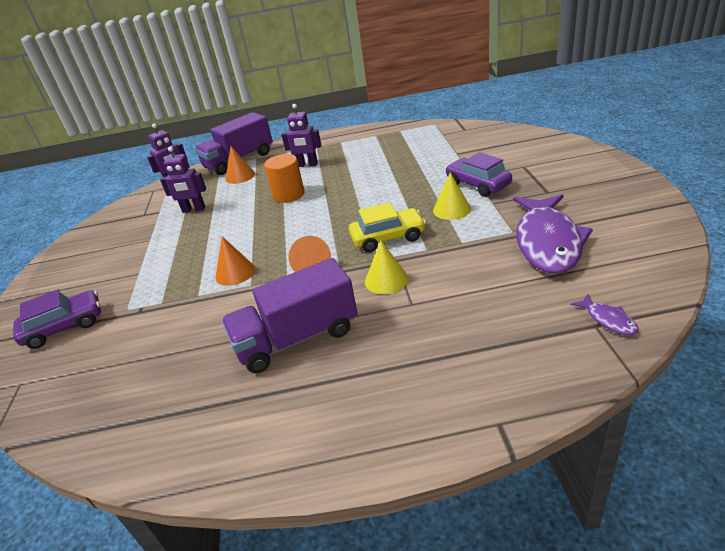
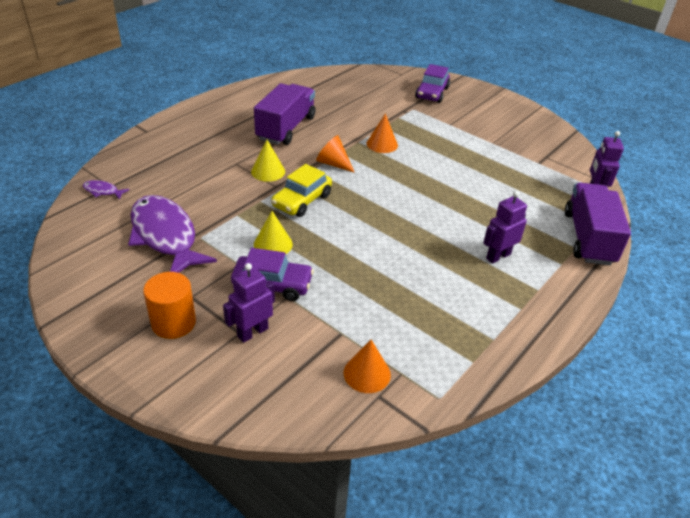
camera: 130 degrees right, 5 degrees up
purple robot [160,146,206,213] -> purple robot moved to [223,263,275,343]
orange cone [226,146,255,184] -> orange cone moved to [344,340,391,393]
orange cylinder [264,154,305,203] -> orange cylinder moved to [143,272,196,339]

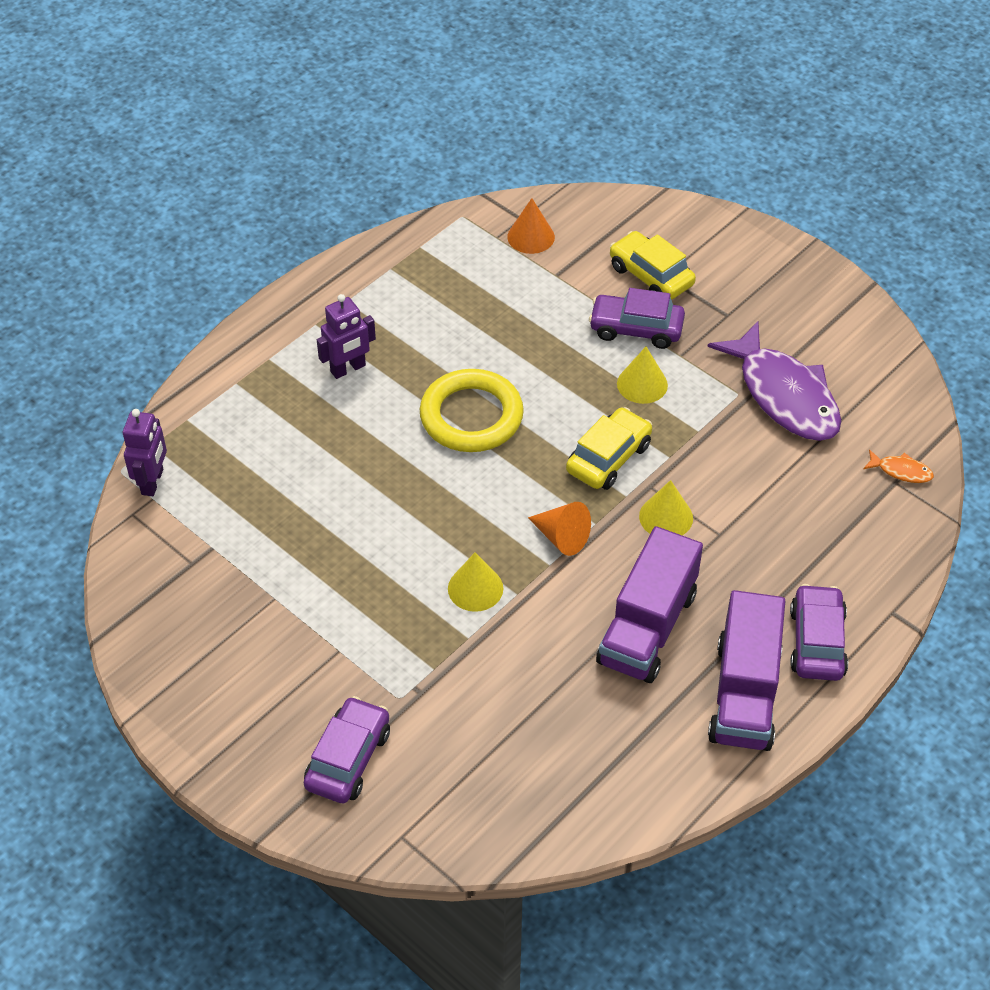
camera: 175 degrees left, 10 degrees up
purple fish [82,180,130,200] -> orange fish [863,449,934,483]
orange cylinder [143,272,196,339] -> none
purple robot [223,263,275,343] -> yellow car [610,231,696,300]
orange cone [367,113,398,153] -> yellow cone [448,552,503,612]
purple truck [565,183,631,265] -> purple truck moved to [708,590,785,751]
none -> yellow ring [420,369,524,452]
none -> purple car [790,584,848,681]

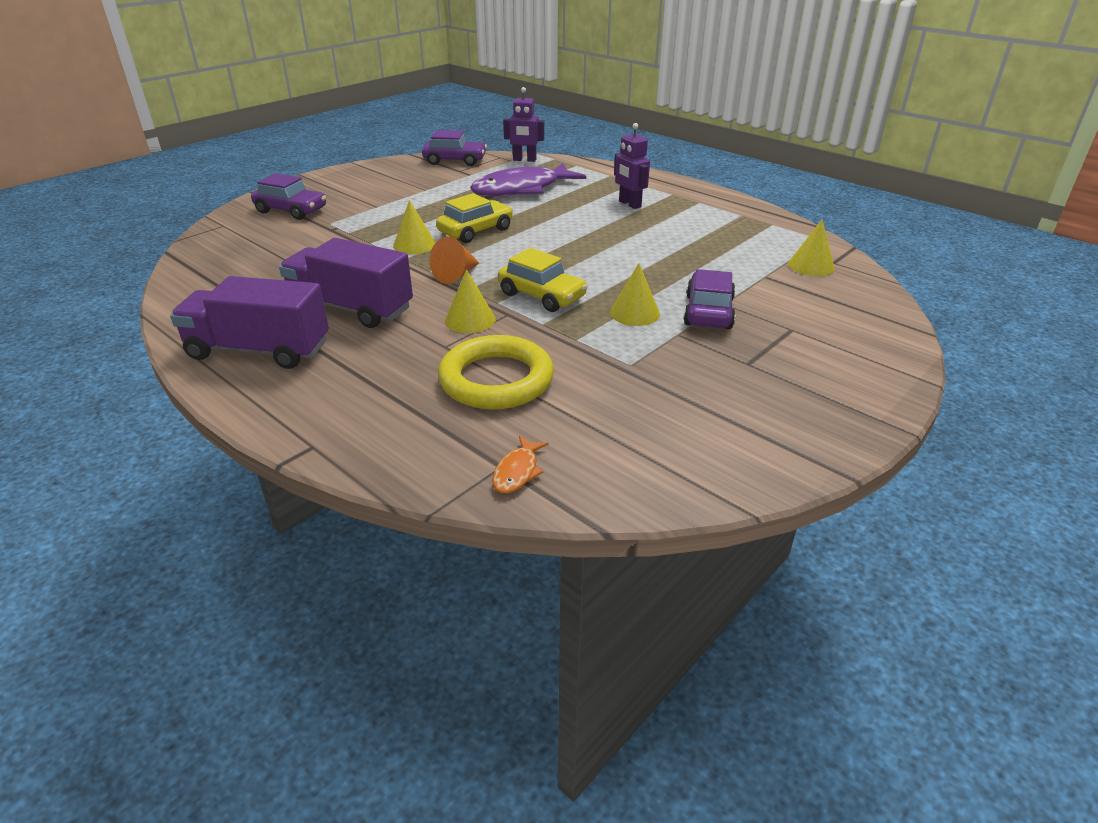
camera: 90 degrees right, 15 degrees down
yellow ring [420,369,524,452] -> yellow ring moved to [438,335,554,410]
orange cone [507,198,555,254] -> yellow cone [788,219,835,276]
yellow car [610,231,696,300] -> yellow car moved to [436,193,513,243]
purple fish [708,322,841,441] -> purple fish moved to [470,163,586,197]
purple car [790,584,848,681] -> purple car moved to [422,130,487,166]

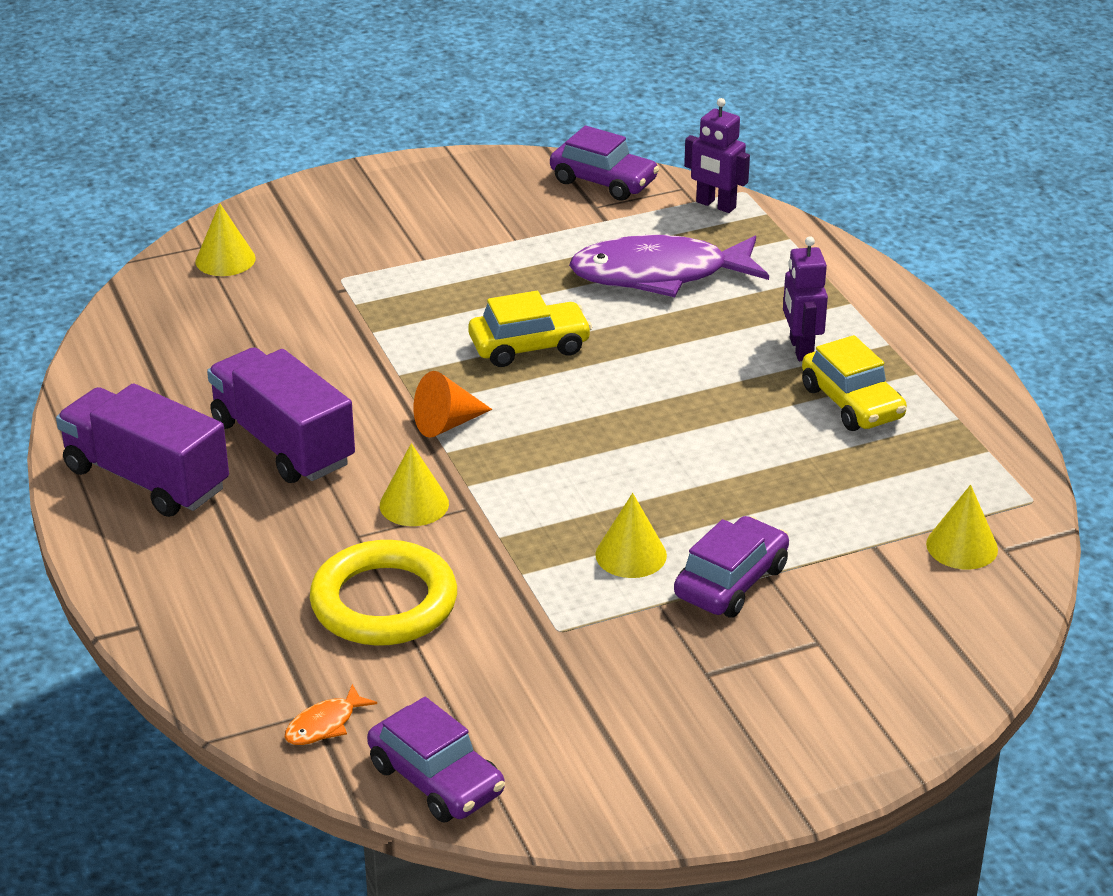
camera: 25 degrees right, 0 degrees up
purple car [251,173,326,220] -> purple car moved to [367,697,505,822]
yellow cone [393,200,436,254] -> yellow cone moved to [196,203,256,276]
yellow car [498,248,588,312] -> yellow car moved to [802,335,907,431]

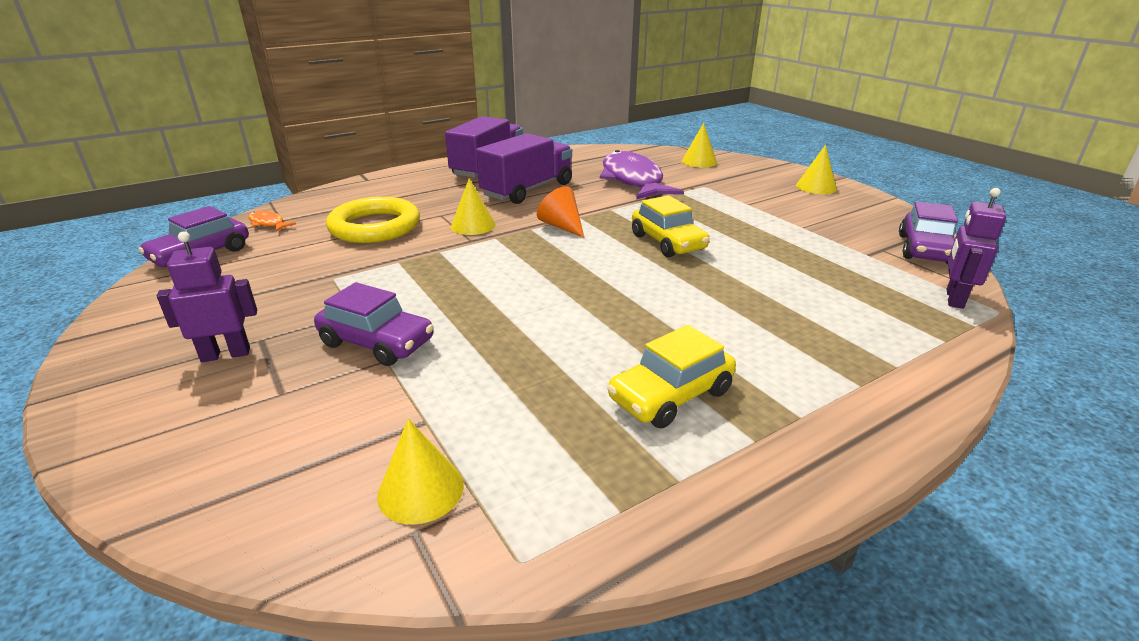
camera: 80 degrees right, 5 degrees down
purple fish [569,235,769,297] -> purple fish moved to [600,150,684,200]
yellow cone [595,493,667,578] -> yellow cone moved to [796,145,837,194]
purple robot [783,236,828,361] -> purple robot moved to [156,232,257,362]

